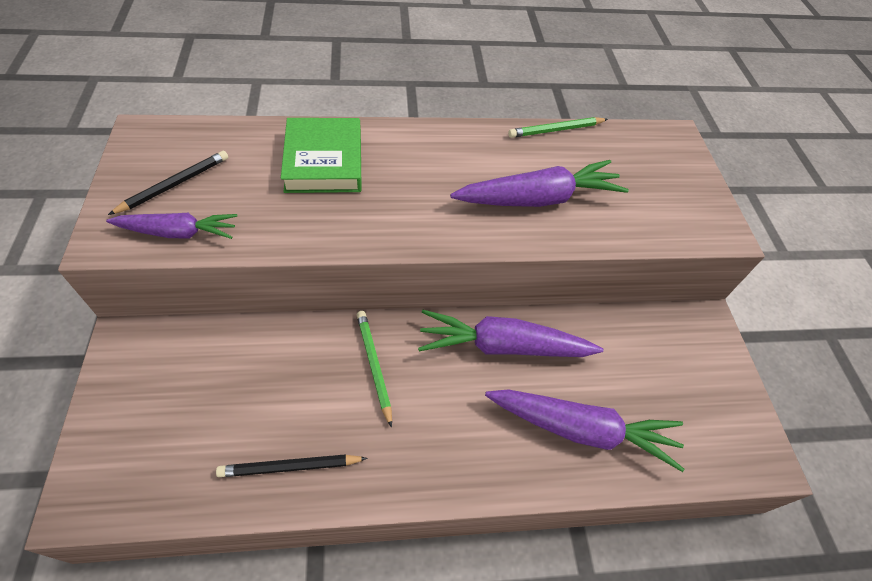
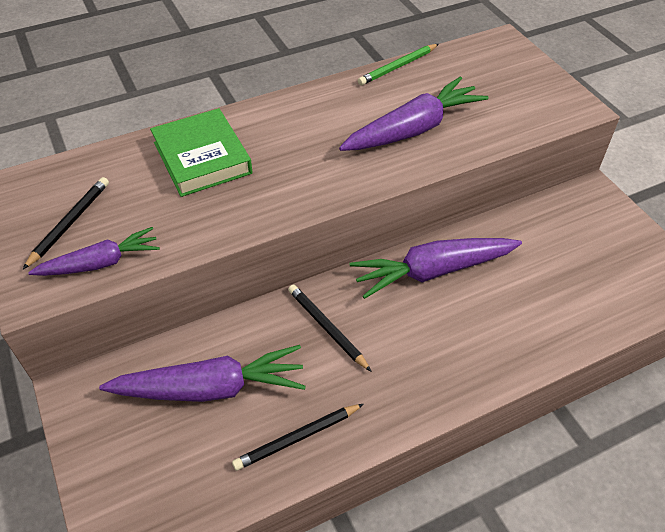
camera: 15 degrees left, 5 degrees down
green pencil [357,311,392,428] -> black pencil [288,285,372,372]
purple carrot [485,389,684,472] -> purple carrot moved to [99,345,306,402]

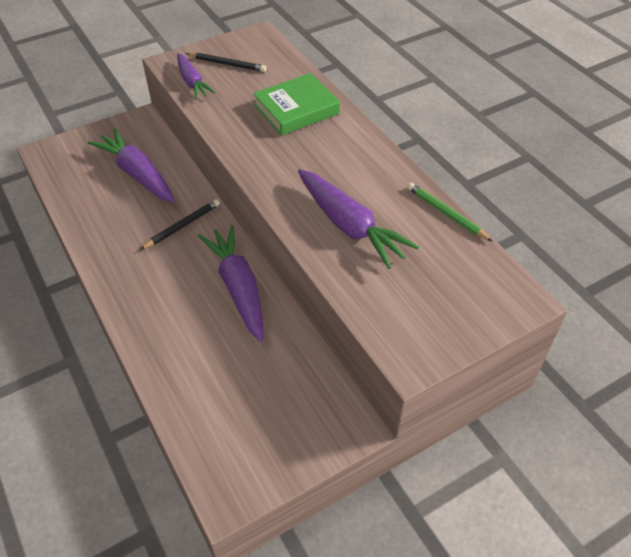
camera: 85 degrees right, 0 degrees up
purple carrot [99,345,306,402] -> purple carrot turned 150 degrees clockwise [88,128,175,203]
black pencil [232,404,363,471] -> none

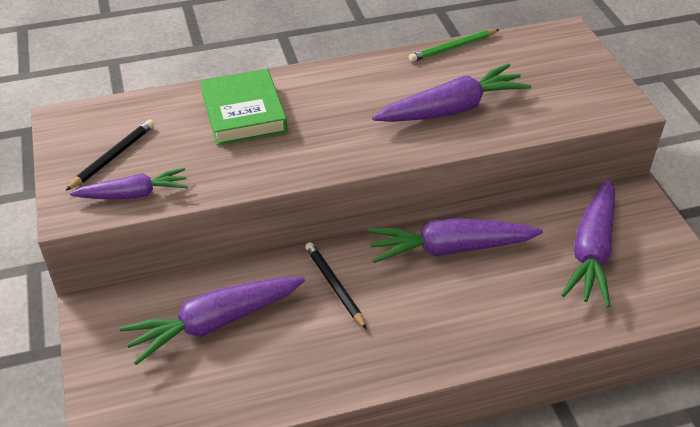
camera: 75 degrees left, 5 degrees down
none -> purple carrot [561,178,615,307]

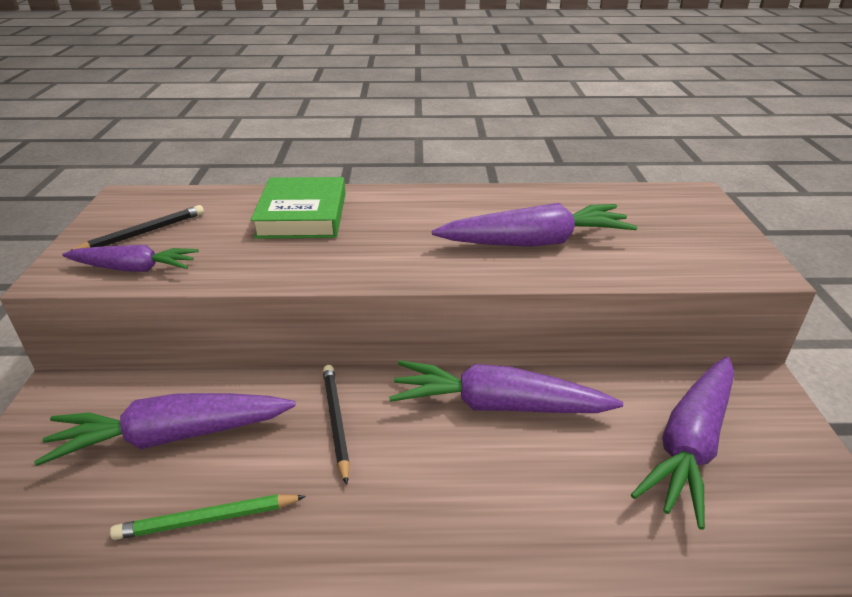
camera: 15 degrees right, 10 degrees down
green pencil [409,29,500,62] -> green pencil moved to [110,494,306,540]

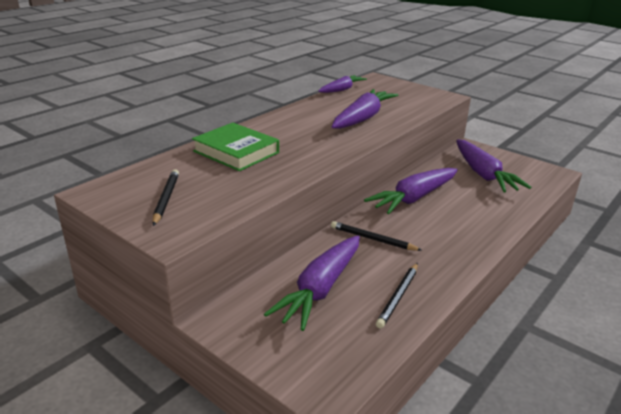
camera: 50 degrees left, 5 degrees down
purple carrot [62,245,199,272] -> purple carrot moved to [318,75,367,93]
green pencil [110,494,306,540] -> black pencil [376,263,418,328]

